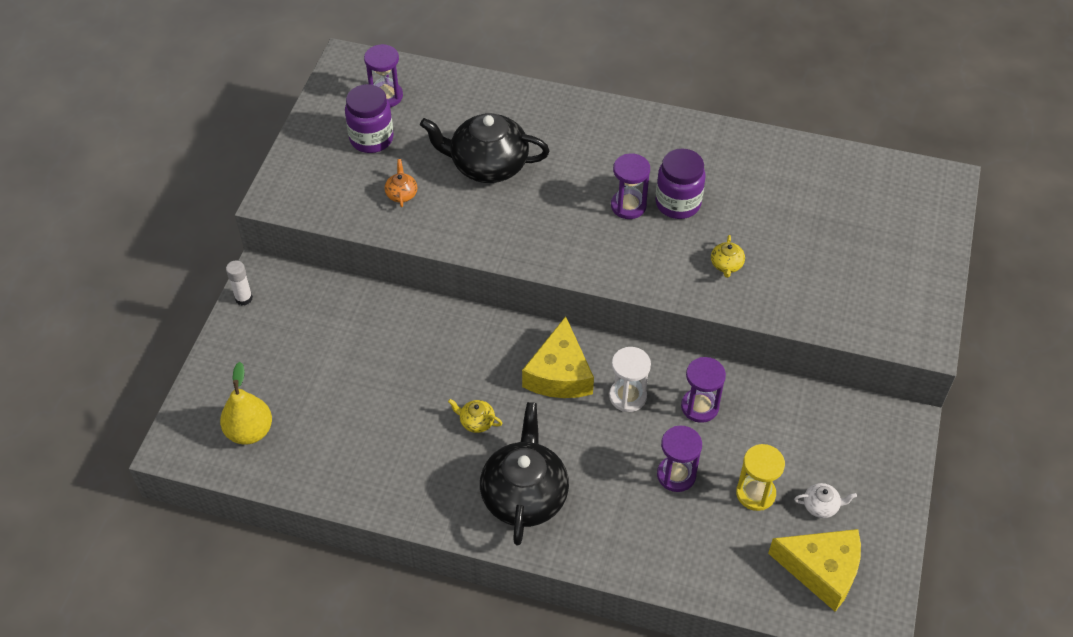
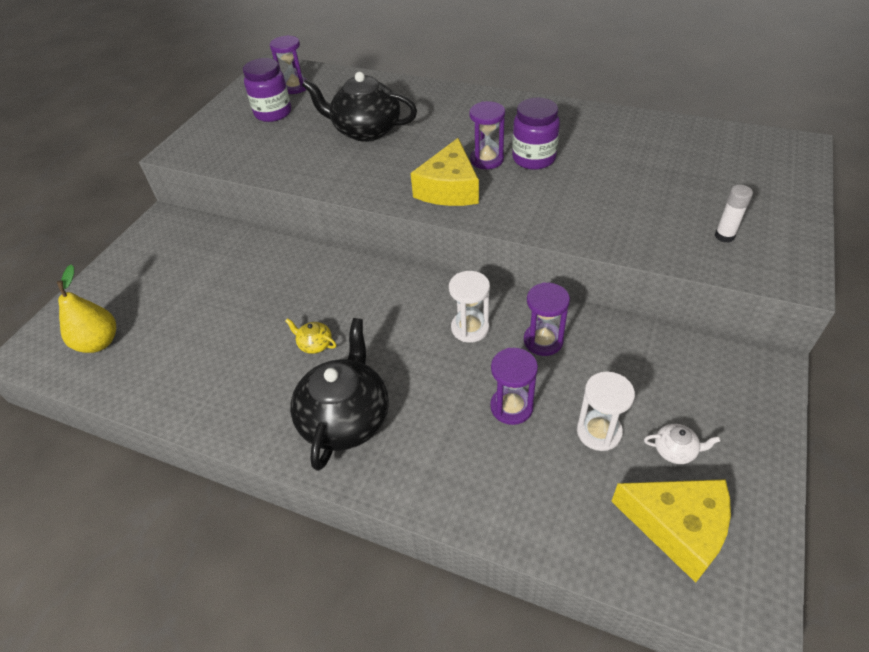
camera: 10 degrees right, 5 degrees down
white glue stick [226,261,253,306] -> white glue stick moved to [715,185,753,243]
orange teapot [385,159,417,207] -> none
yellow cheese [522,316,594,398] -> yellow cheese moved to [411,138,479,206]
yellow teapot [711,235,745,278] -> none
yellow hourglass [736,444,785,511] -> white hourglass [577,372,635,451]

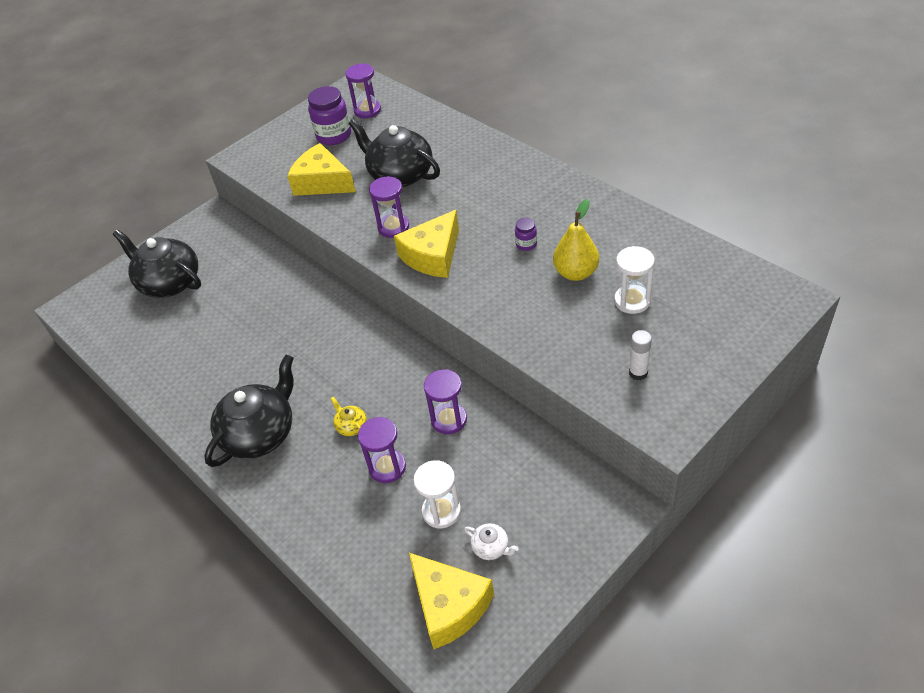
camera: 25 degrees right, 0 degrees up
yellow pear [57,265,116,353] -> yellow pear moved to [553,199,599,281]
yellow teapot [285,318,336,354] -> yellow teapot moved to [330,397,367,436]
white hourglass [449,271,490,343] -> white hourglass moved to [614,246,655,314]
purple hourglass [469,101,505,169] -> purple hourglass moved to [369,176,409,238]
purple jar [512,98,560,170] -> purple jar [515,218,537,251], size x0.50
none -> black teapot [113,229,201,298]
none -> yellow cheese [287,143,356,196]

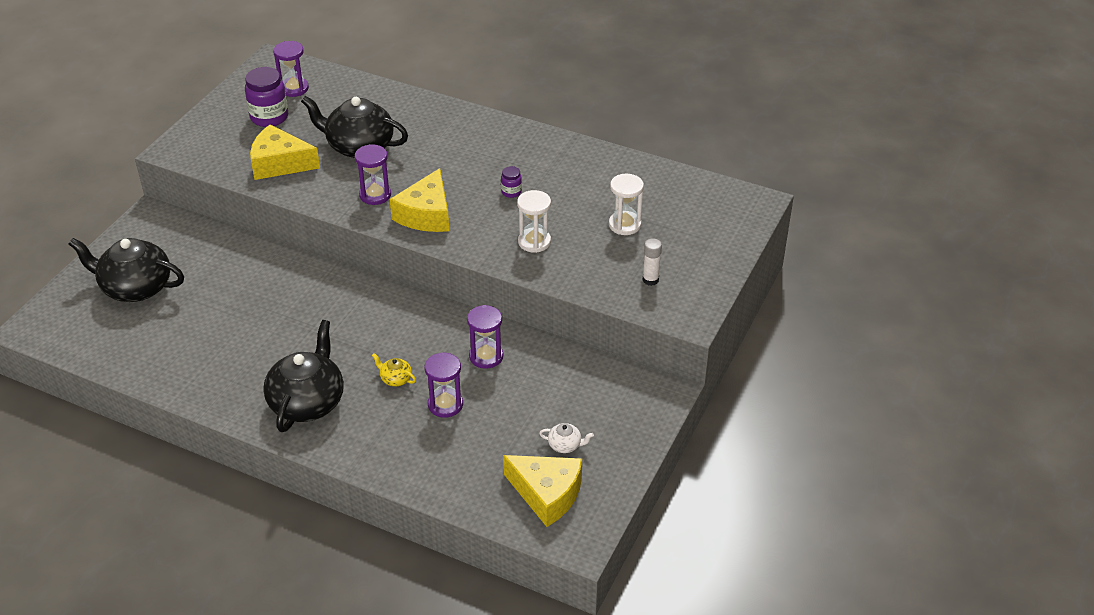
camera: 25 degrees left, 5 degrees down
white hourglass [414,460,461,529] -> white hourglass moved to [517,190,551,253]
yellow pear [553,199,599,281] -> none

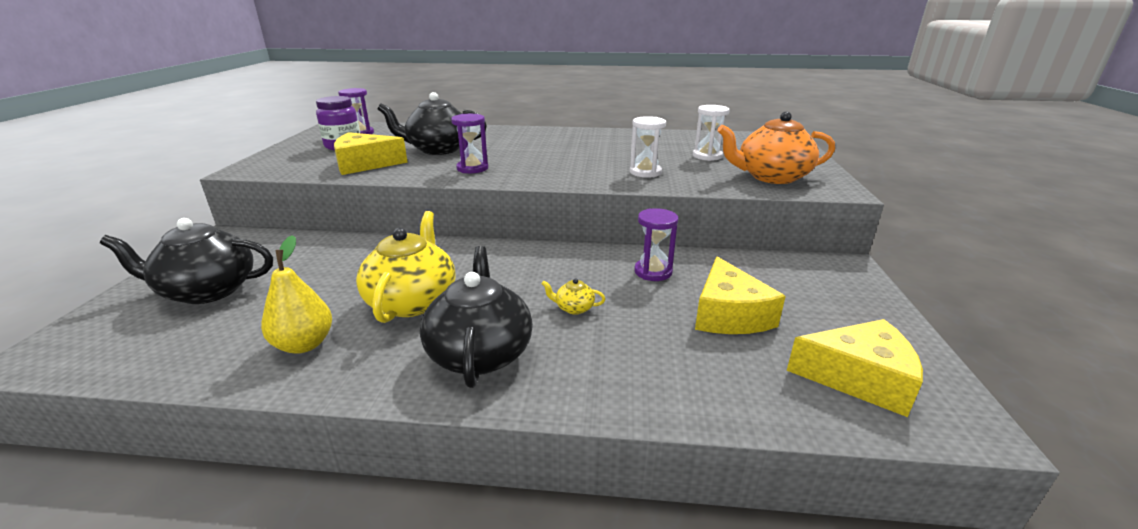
camera: 20 degrees left, 15 degrees down
yellow cheese [390,168,449,232] -> yellow cheese moved to [695,256,786,334]
purple hourglass [424,352,463,418] -> none
purple jar [501,166,522,198] -> none
white teapot [539,423,594,453] -> none
white glue stick [642,239,662,286] -> orange teapot [717,111,835,184]
none -> yellow pear [261,235,332,354]
none -> yellow teapot [356,211,455,323]

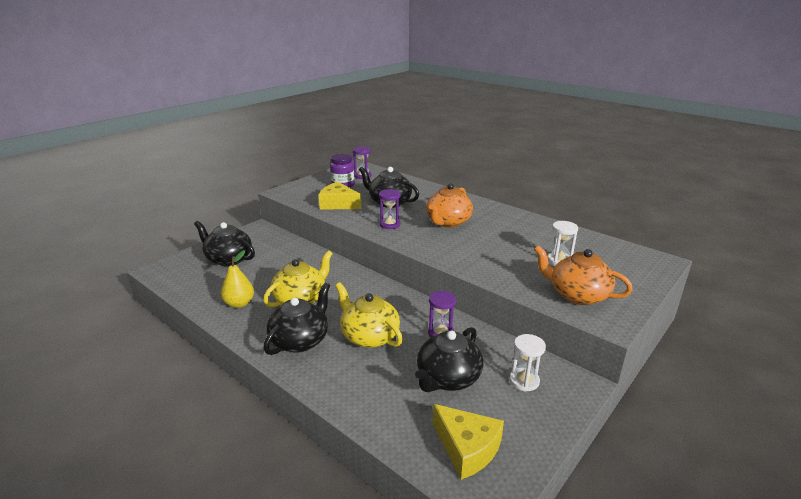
camera: 35 degrees right, 0 degrees up
yellow teapot [542,278,605,315] -> yellow teapot [335,282,403,348], size x2.41
white hourglass [630,116,666,178] -> white hourglass moved to [509,334,546,392]
yellow cheese [695,256,786,334] -> black teapot [415,327,483,392]
none -> orange teapot [426,183,473,228]

